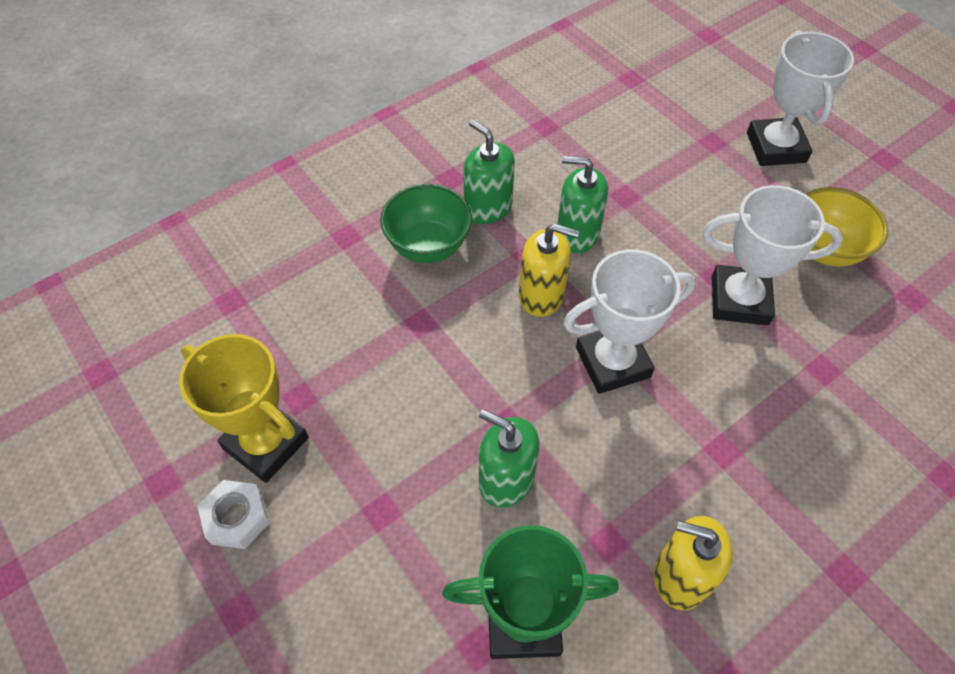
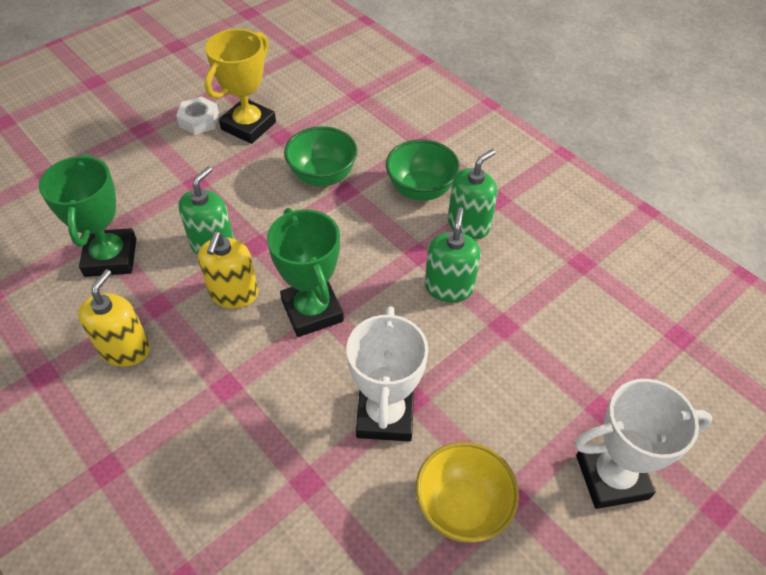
camera: 85 degrees right, 5 degrees down
yellow soap dispenser [519,223,580,317] -> yellow soap dispenser moved to [198,232,258,308]
white trophy [563,249,696,394] -> green trophy [267,208,344,337]
none -> green bowl [284,126,357,187]

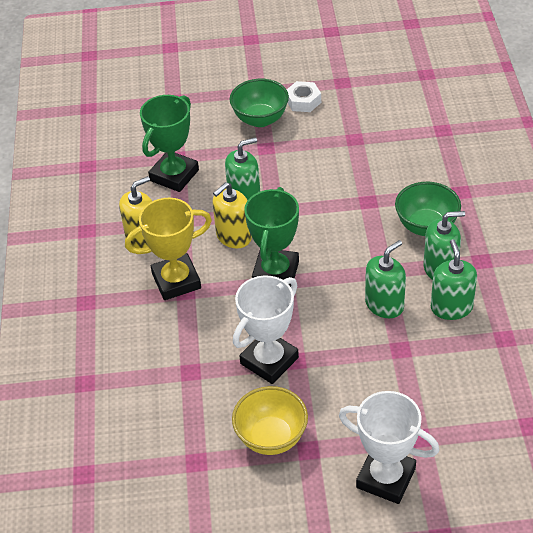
camera: 40 degrees right, 5 degrees down
yellow trophy [205,29,276,144] -> yellow trophy moved to [125,198,212,300]
green bowl [284,126,357,187] -> green bowl moved to [230,79,289,127]
none -> green soap dispenser [431,239,477,320]

